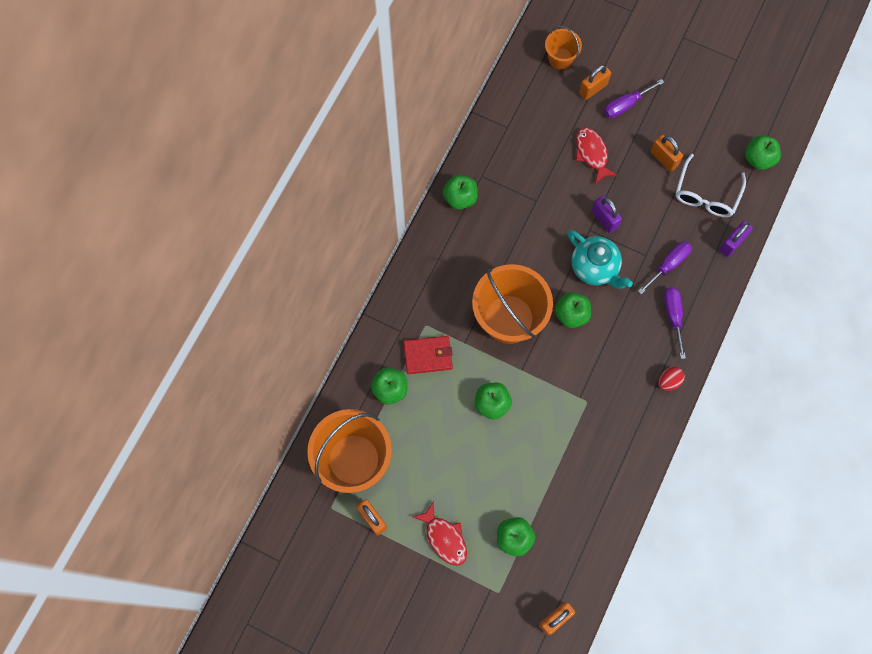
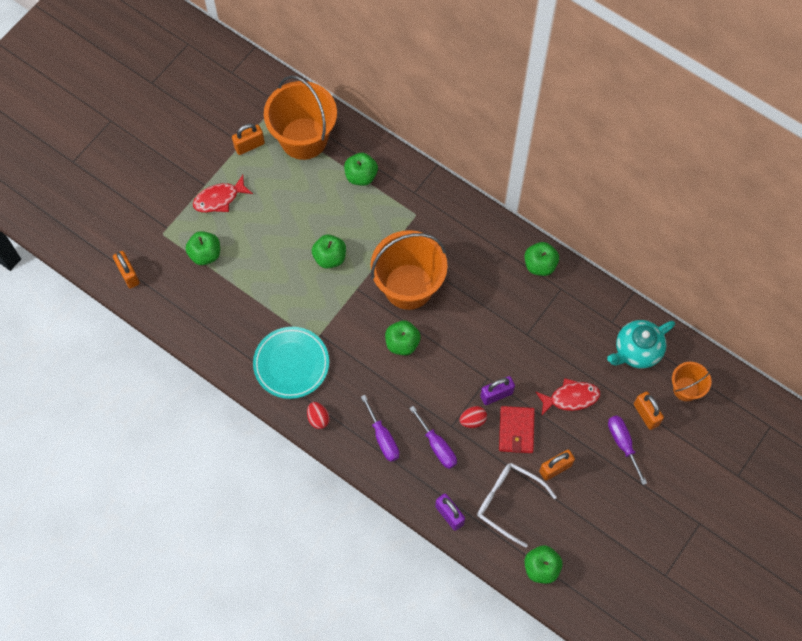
camera: 100 degrees right, 5 degrees down
red wallet [403,336,453,374] -> red wallet moved to [499,406,535,453]
turquoise teapot [567,230,633,289] -> turquoise teapot moved to [607,320,675,369]
purple screwdriver [664,287,686,359] -> purple screwdriver turned 60 degrees clockwise [361,395,399,462]
none -> turquoise plate [253,327,329,399]
none -> red egg [459,406,487,428]

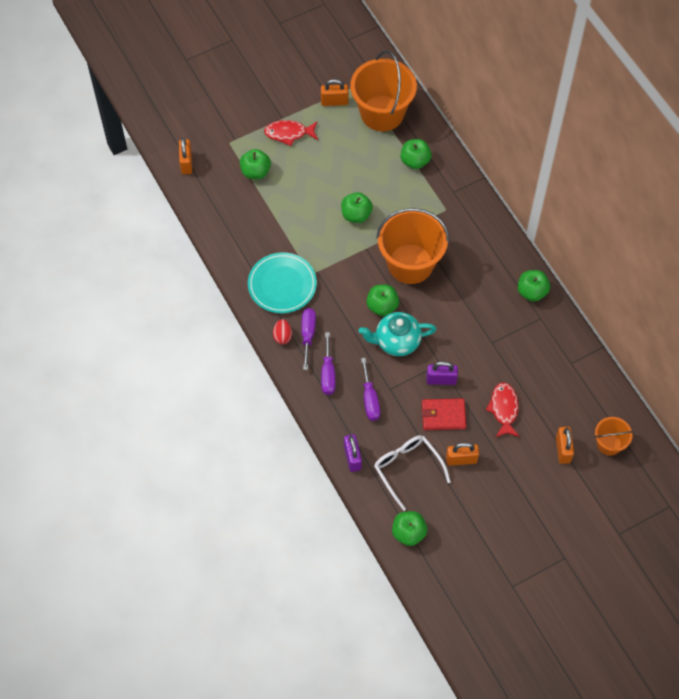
camera: 25 degrees right, 5 degrees down
red egg [459,406,487,428] -> none
red wallet [499,406,535,453] -> red wallet turned 60 degrees clockwise [421,398,466,430]
red fish [536,378,600,415] -> red fish turned 105 degrees counterclockwise [486,382,520,437]
turquoise teapot [607,320,675,369] -> turquoise teapot moved to [359,312,436,356]
purple screwdriver [608,415,647,485] -> purple screwdriver moved to [301,308,316,370]

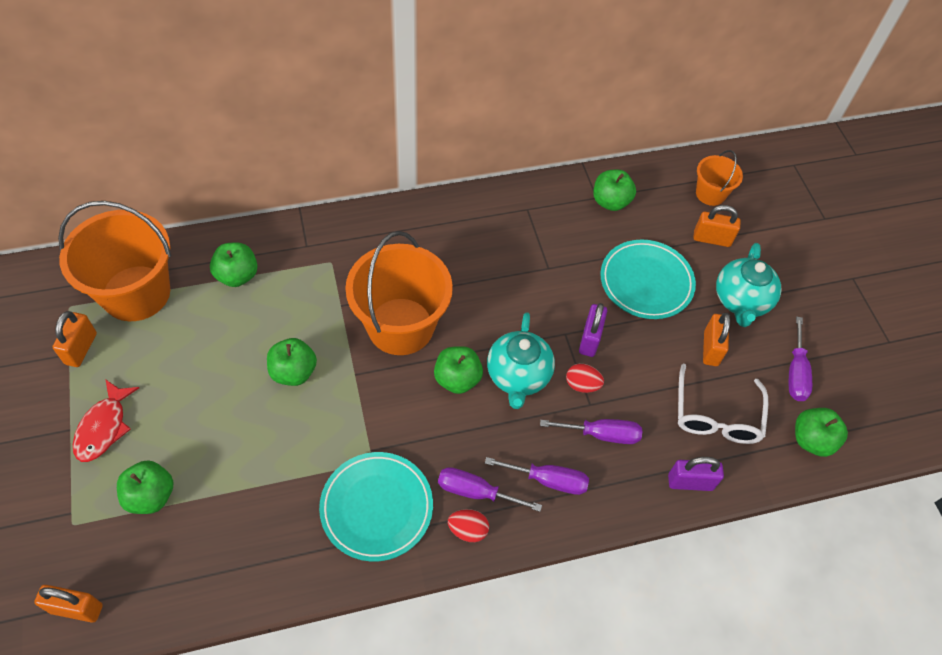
camera: 80 degrees left, 5 degrees down
white glasses [374,435,451,511] -> white glasses turned 60 degrees counterclockwise [678,364,768,444]
red wallet [421,398,466,430] -> none
red fish [486,382,520,437] -> turquoise plate [601,239,696,319]
green apple [518,270,550,302] -> green apple moved to [593,170,636,211]
none -> red egg [566,364,604,393]
none -> turquoise teapot [716,243,781,327]
none -> purple screwdriver [789,316,812,401]

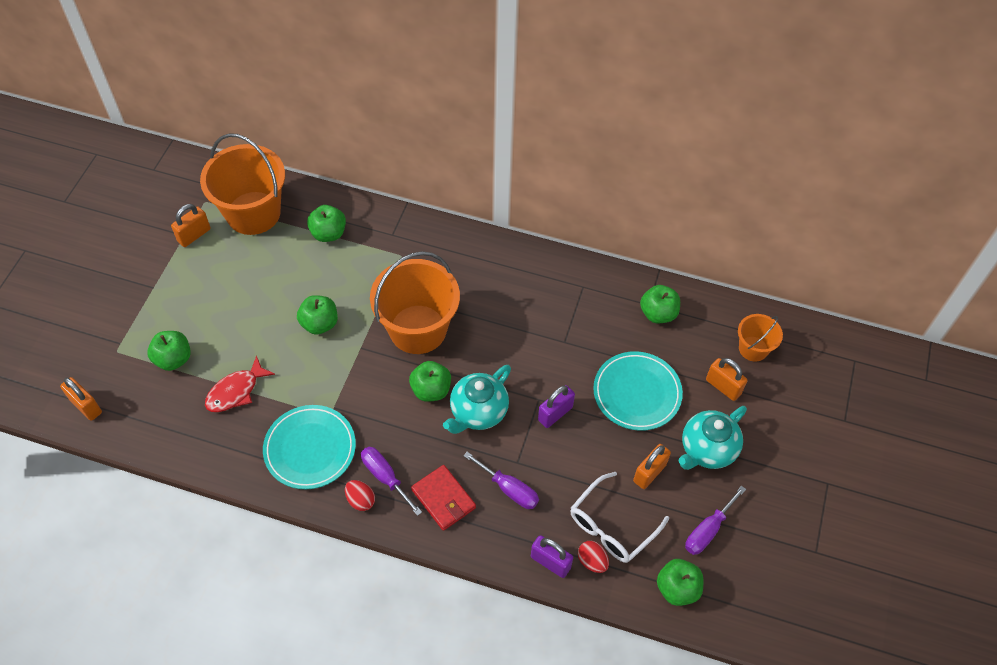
camera: 35 degrees right, 0 degrees up
red fish [73,379,139,462] -> red fish moved to [205,355,275,412]
purple screwdriver [485,457,589,495] -> red wallet [411,465,476,531]
red egg [566,364,604,393] -> red egg moved to [578,541,609,573]

